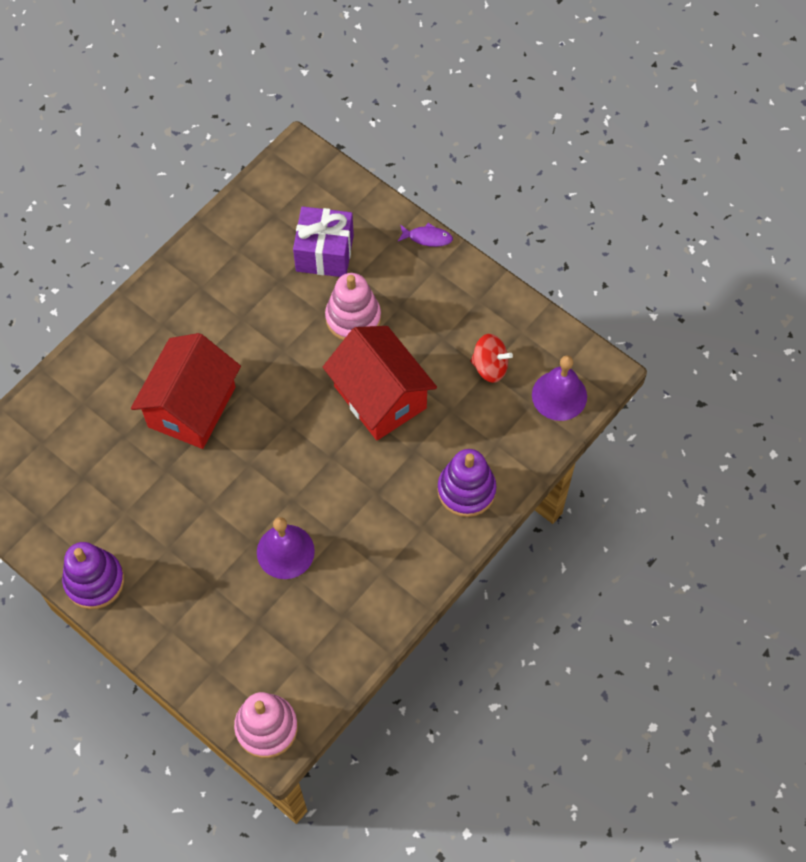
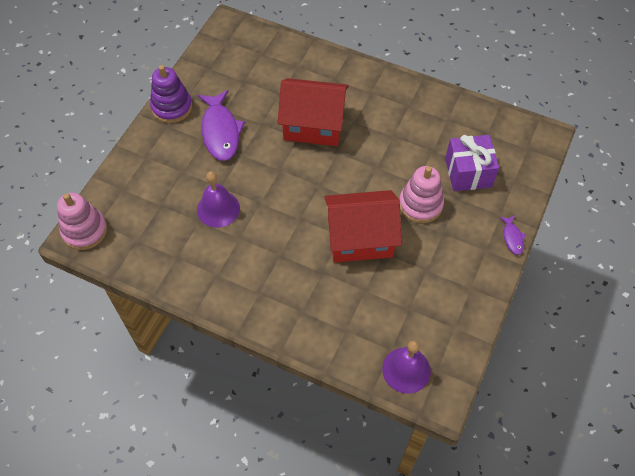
camera: 75 degrees right, 5 degrees down
red house [323,326,437,440] -> red house turned 45 degrees clockwise [324,190,402,263]
purple stacking toy [437,449,497,517] -> none
red spinning top [470,334,513,383] -> none
none -> purple fish [198,90,245,161]

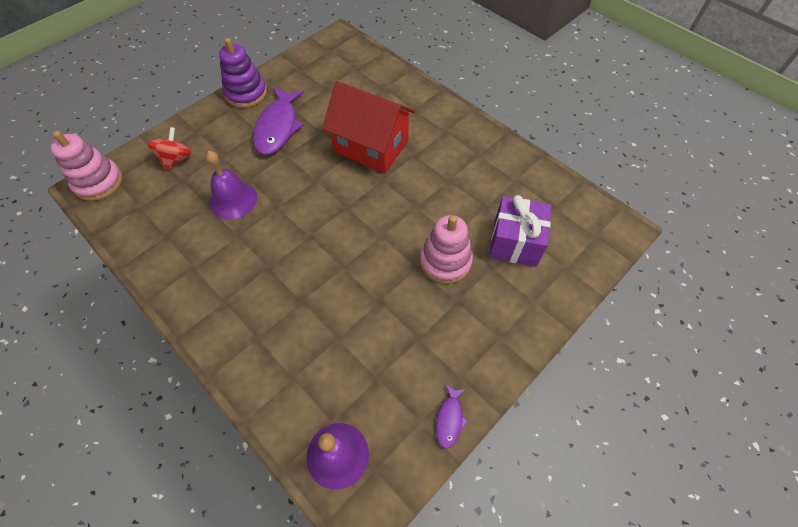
camera: 20 degrees right, 0 degrees up
red house [324,190,402,263] -> none
purple fish [499,215,526,255] -> purple fish moved to [436,384,468,448]
none -> red spinning top [147,127,192,170]

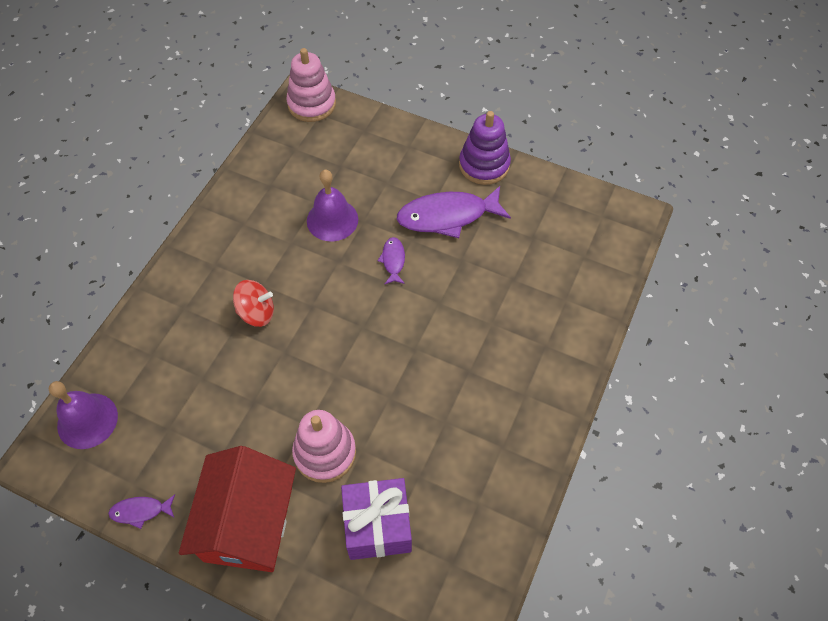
camera: 70 degrees right, 0 degrees up
red spinning top [147,127,192,170] -> red spinning top moved to [233,280,274,327]
red house [322,81,415,173] -> red house moved to [179,446,296,572]
none -> purple fish [378,237,405,285]

